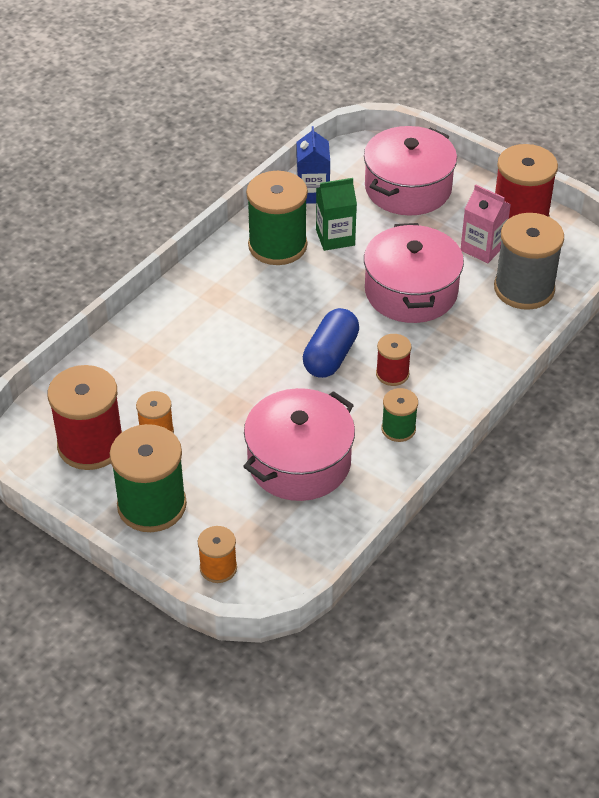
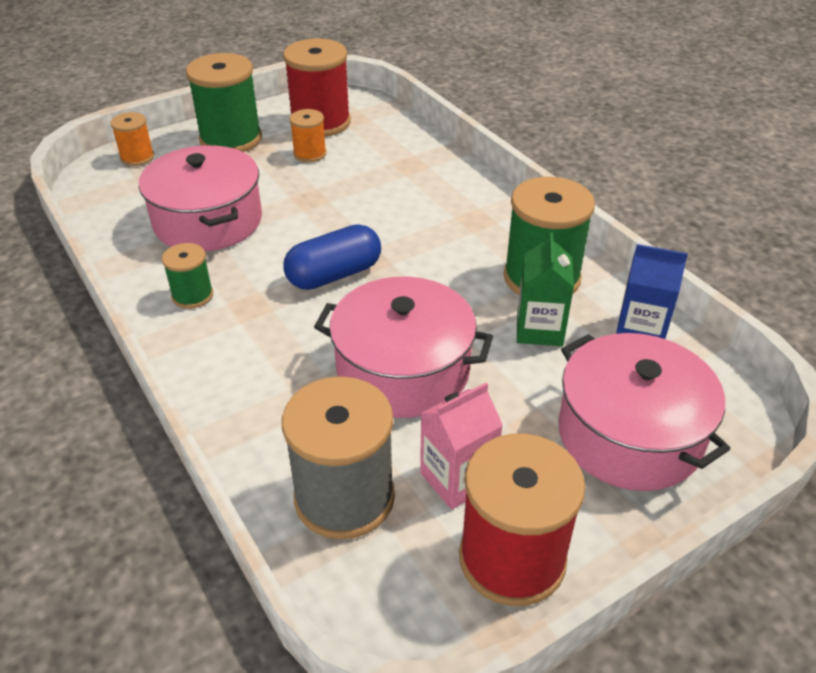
camera: 110 degrees right, 5 degrees down
blue capsule [303,308,359,378] -> blue capsule turned 75 degrees counterclockwise [283,224,381,290]
red spool [376,334,412,386] -> none

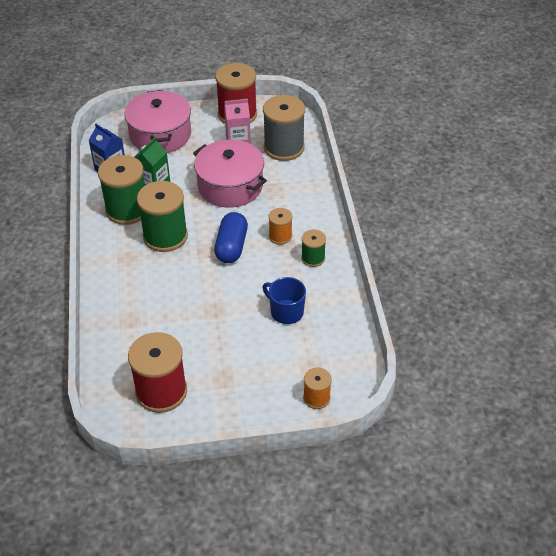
camera: 155 degrees left, 5 degrees up
pink pot [139,145,262,252] -> blue mug [262,277,306,324]
green spool [186,53,262,152] -> green spool moved to [137,181,188,252]
blue capsule [283,224,381,290] -> blue capsule turned 75 degrees counterclockwise [214,212,248,263]
orange spool [290,109,327,162] -> orange spool moved to [268,208,292,245]

